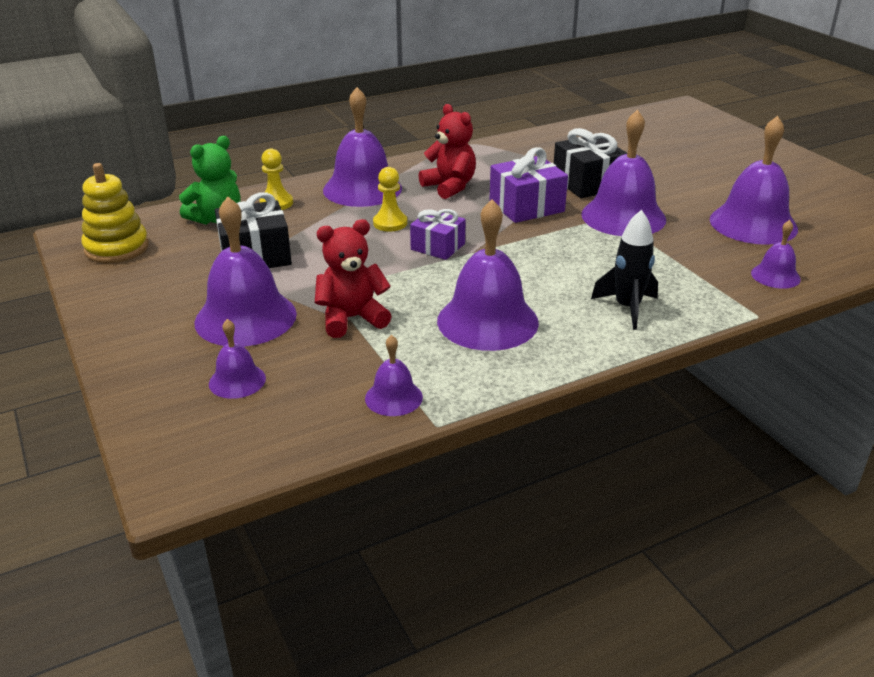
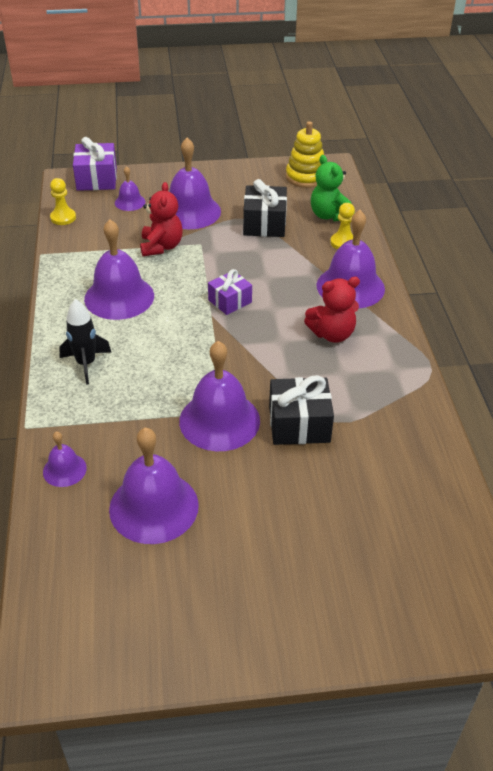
camera: 110 degrees right, 10 degrees up
purple bell [365,335,423,416] -> none
yellow pawn [373,167,407,232] -> yellow pawn moved to [50,178,76,225]
purple gift [489,147,568,223] -> purple gift moved to [73,137,117,191]

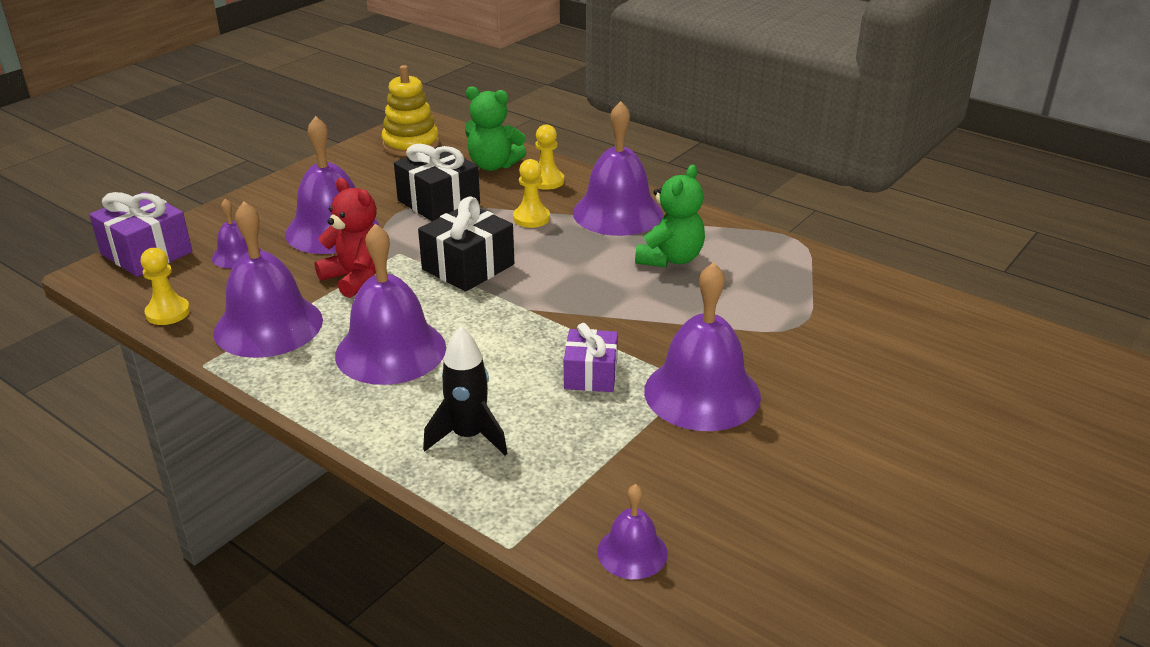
camera: 45 degrees left, 10 degrees down
purple bell [109,427,199,544] -> purple bell moved to [213,201,323,358]
purple gift [208,269,252,315] -> purple gift moved to [564,323,618,392]
black gift [269,375,334,445] -> black gift moved to [418,196,514,292]
red teddy bear [304,277,360,343] -> green teddy bear [635,165,705,268]
none -> yellow pawn [513,159,550,228]

